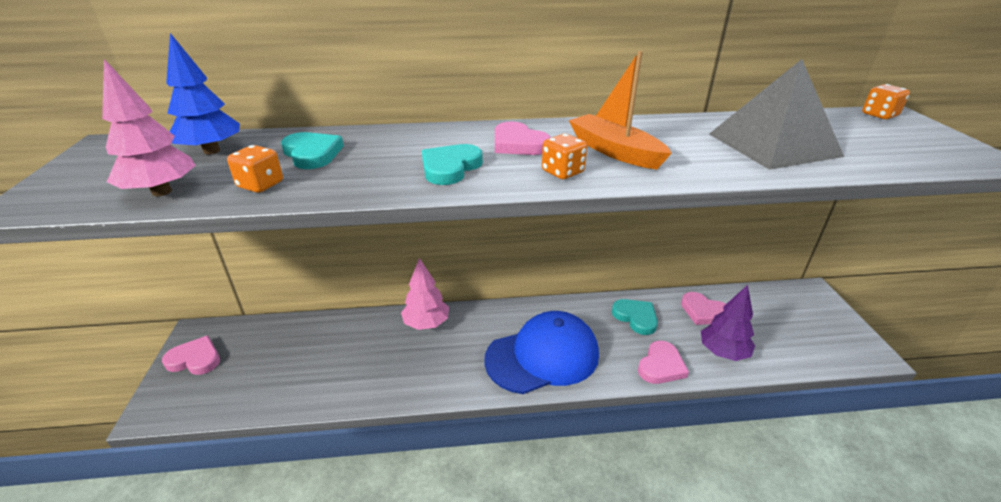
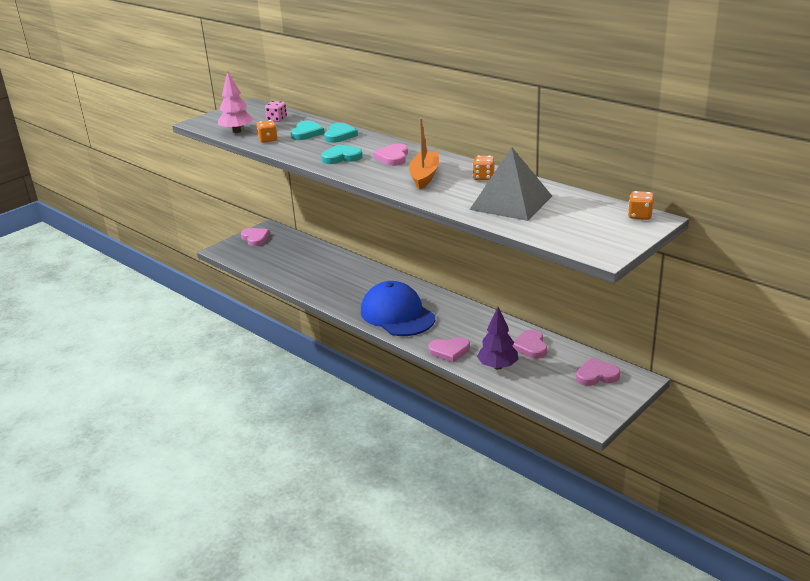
camera: 50 degrees right, 5 degrees down
blue tree [166,33,240,154] -> pink dice [265,101,287,122]
pink tree [401,258,449,330] -> none
blue cap [484,311,599,394] -> blue cap turned 150 degrees counterclockwise [361,281,435,336]
orange dice [542,134,587,179] -> orange dice moved to [473,156,495,180]
turquoise heart [612,299,658,335] -> turquoise heart moved to [324,123,358,143]
none -> pink heart [576,358,620,386]

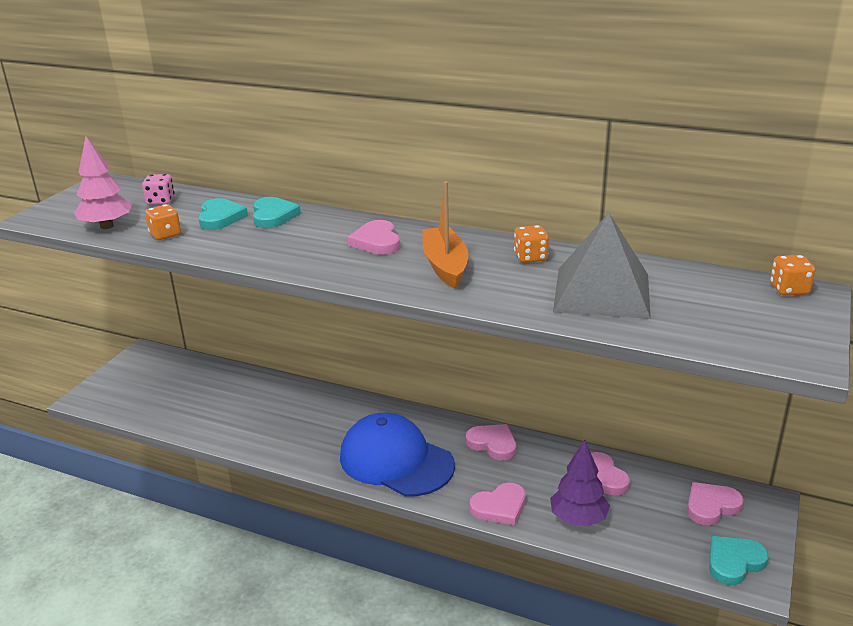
camera: 20 degrees left, 0 degrees up
pink heart [241,228,270,246] -> pink heart moved to [466,424,516,460]
turquoise heart [321,144,362,164] -> turquoise heart moved to [709,536,769,585]

